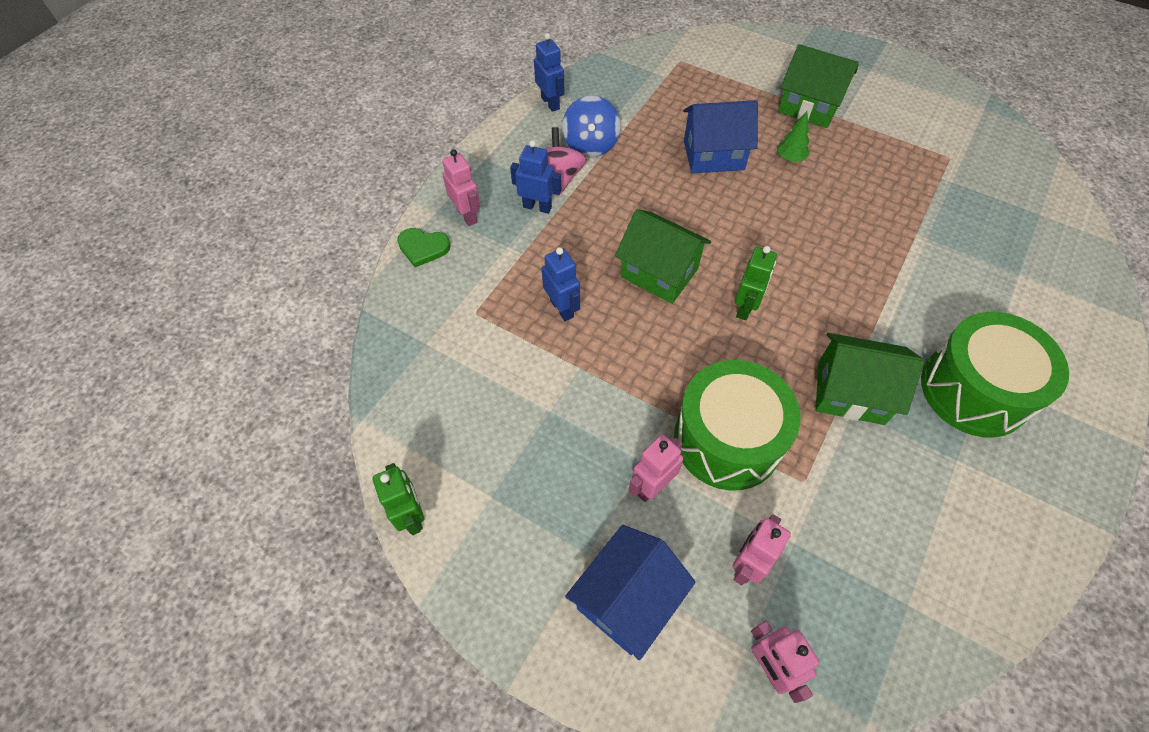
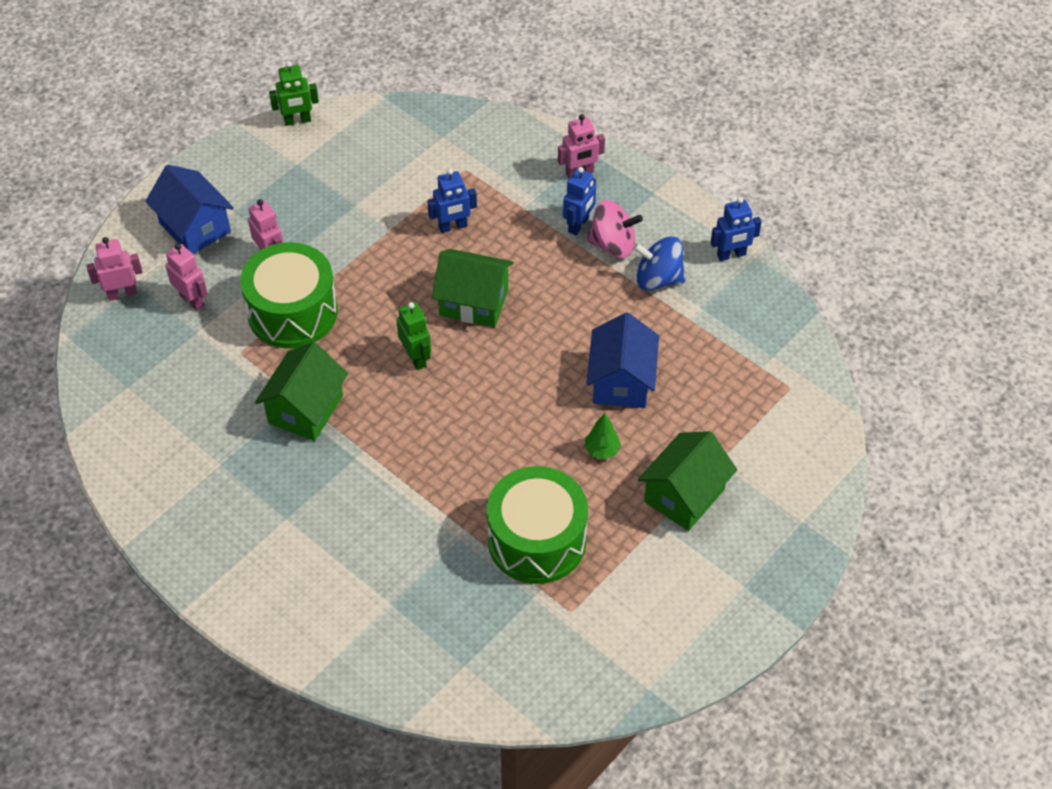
camera: 100 degrees right, 5 degrees down
green heart [397,228,451,267] -> none
green house [615,209,711,304] -> green house turned 60 degrees clockwise [432,249,514,327]
green robot [735,246,777,320] -> green robot turned 150 degrees counterclockwise [396,302,431,370]
green drum [921,312,1069,438] -> green drum moved to [487,466,588,584]

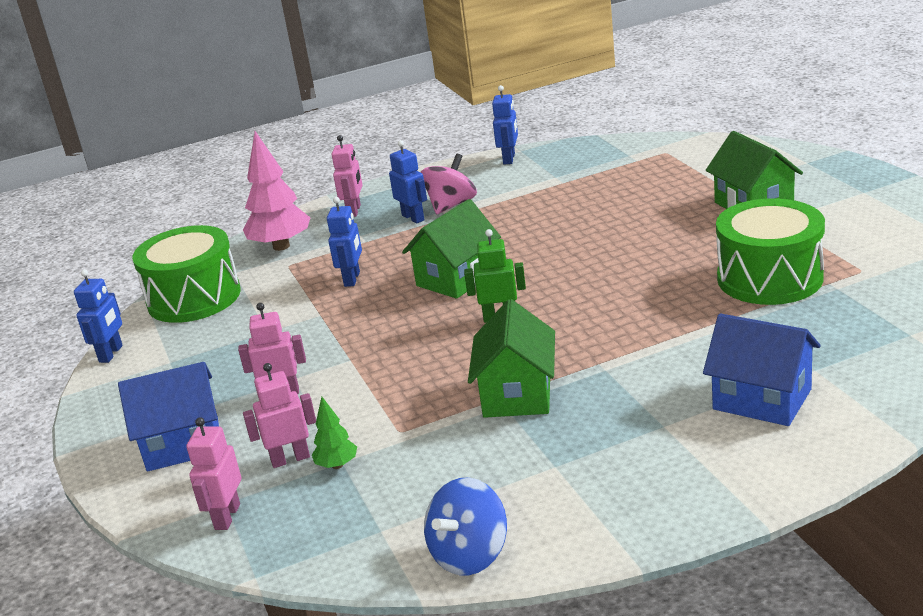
camera: 60 degrees left, 25 degrees down
green drum [240,242,338,348] -> green drum moved to [132,225,241,323]
green house [255,342,348,441] -> green house turned 45 degrees clockwise [468,299,555,418]
green robot [269,61,319,126] -> blue robot [74,270,123,363]
green tree [585,413,621,459] -> green tree moved to [312,397,357,469]
blue house [586,313,659,408] -> blue house moved to [703,313,821,426]
blue spinning top [633,236,685,291] -> blue spinning top moved to [424,477,507,575]
none -> pink tree [243,131,310,251]

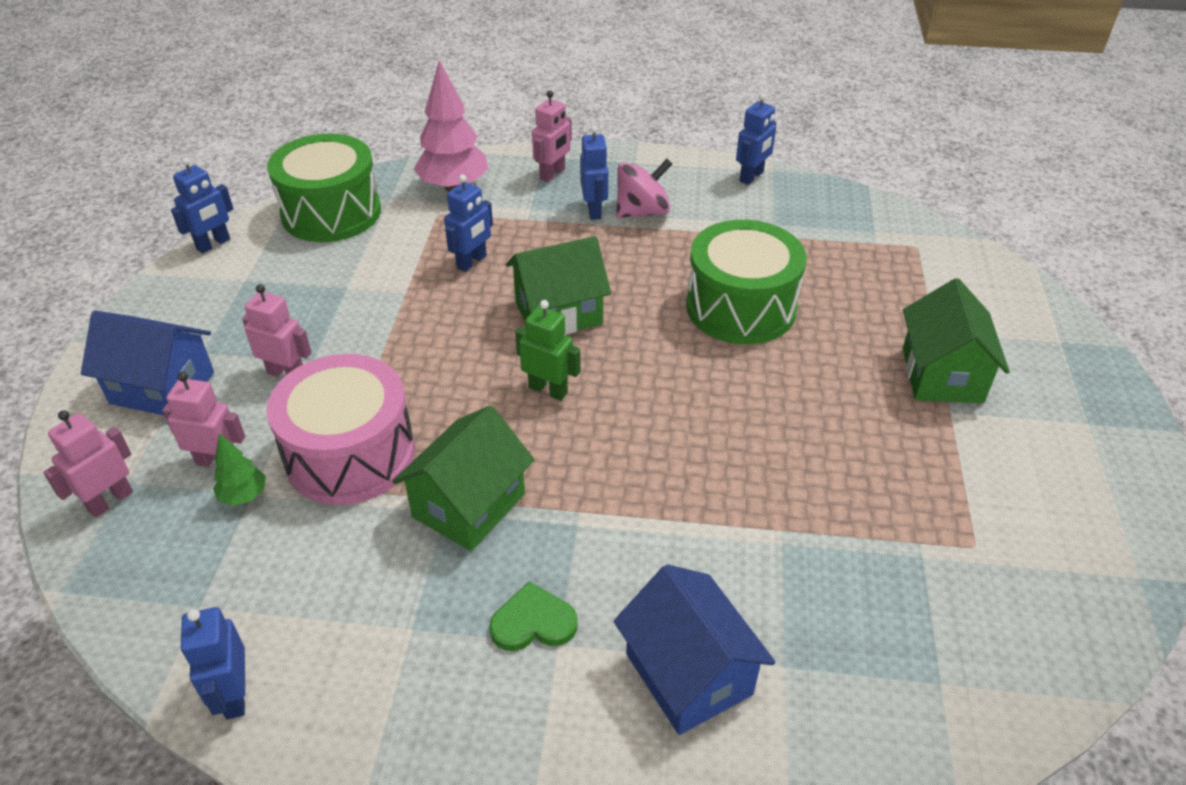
camera: 25 degrees right, 15 degrees up
blue spinning top [424,477,507,575] -> blue robot [181,607,245,719]
green drum [716,198,825,305] -> green drum moved to [686,220,807,344]
none -> pink drum [267,354,415,505]
none -> green heart [489,582,578,651]

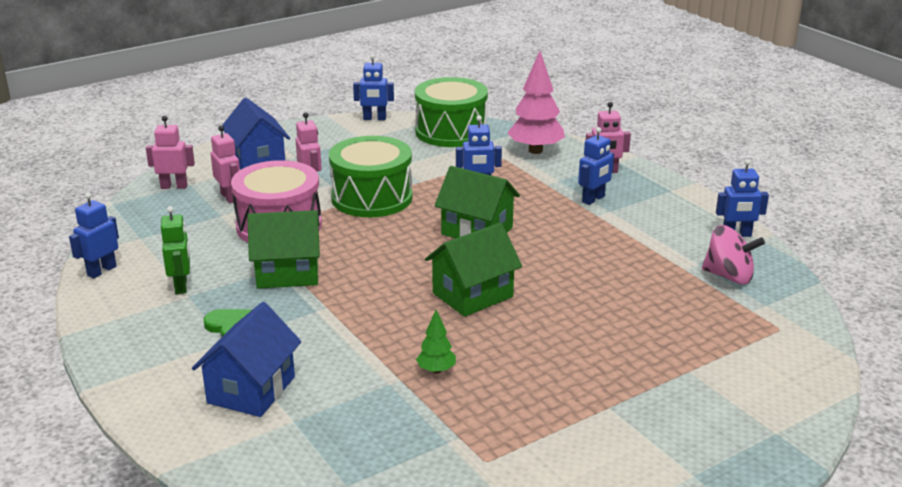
camera: 50 degrees right, 15 degrees down
green tree [213,433,266,506] -> green tree moved to [416,310,456,374]
green robot [515,300,581,401] -> green robot moved to [161,206,190,294]
pink spinning top [616,159,672,218] -> pink spinning top moved to [702,225,765,284]
green drum [686,220,807,344] -> green drum moved to [329,136,413,217]
green house [903,278,1010,403] -> green house moved to [425,223,522,317]

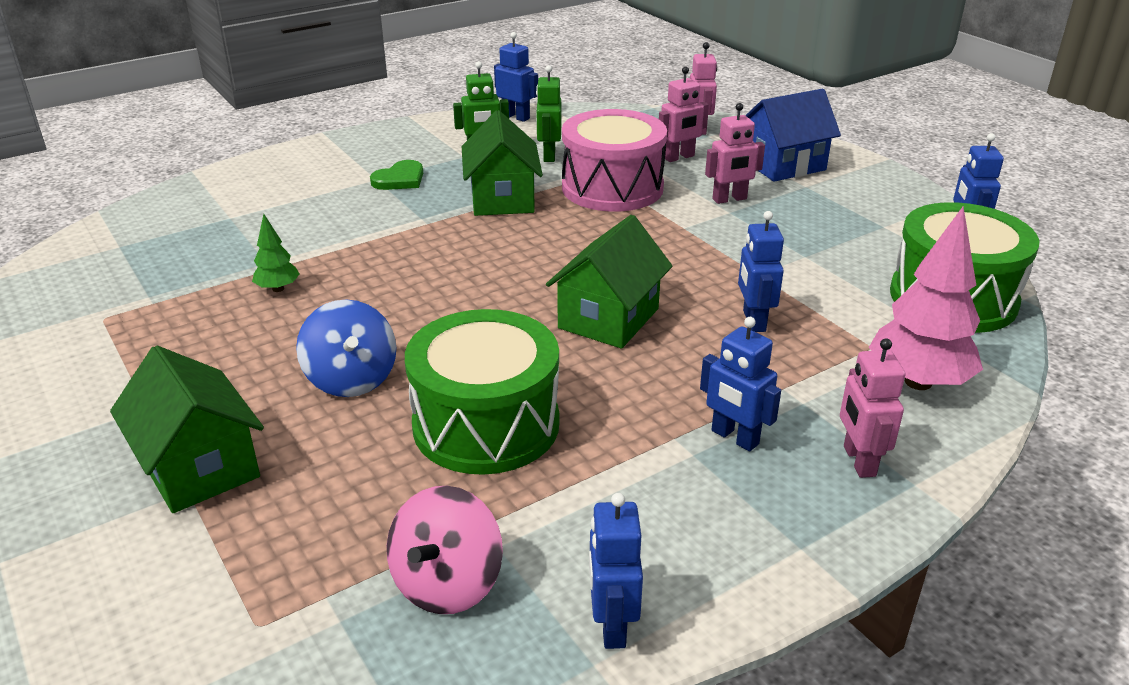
camera: 90 degrees right, 5 degrees up
blue house [192,302,301,417] -> none
green drum [329,136,413,217] -> green drum moved to [405,309,559,475]
green house [425,223,522,317] -> green house moved to [110,346,264,513]
none -> blue spinning top [296,299,396,397]
none -> green robot [536,65,561,162]

